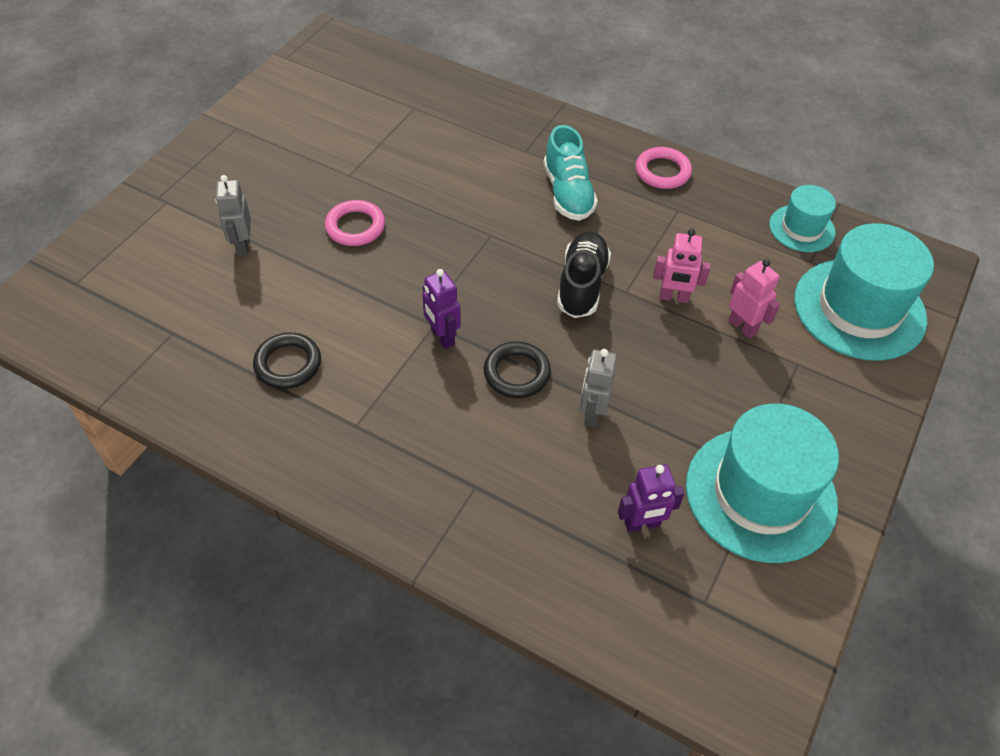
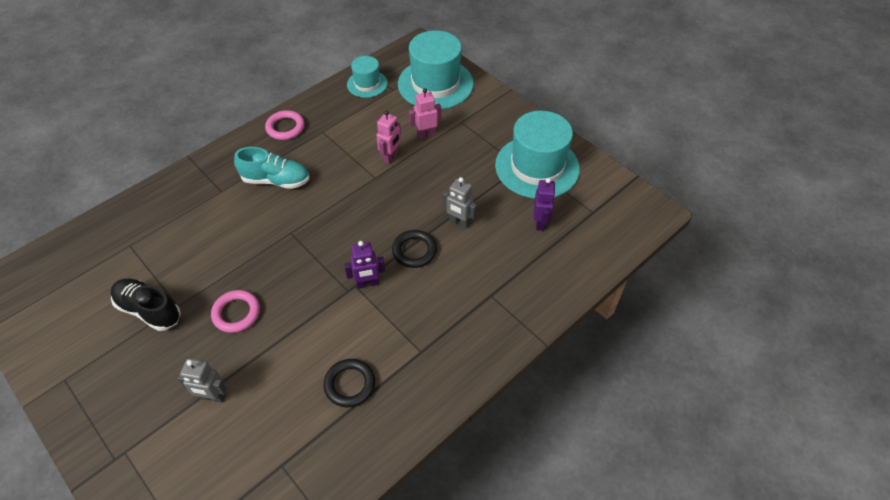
camera: 70 degrees left, 0 degrees up
black shoe [557,231,611,318] -> black shoe moved to [111,279,181,331]

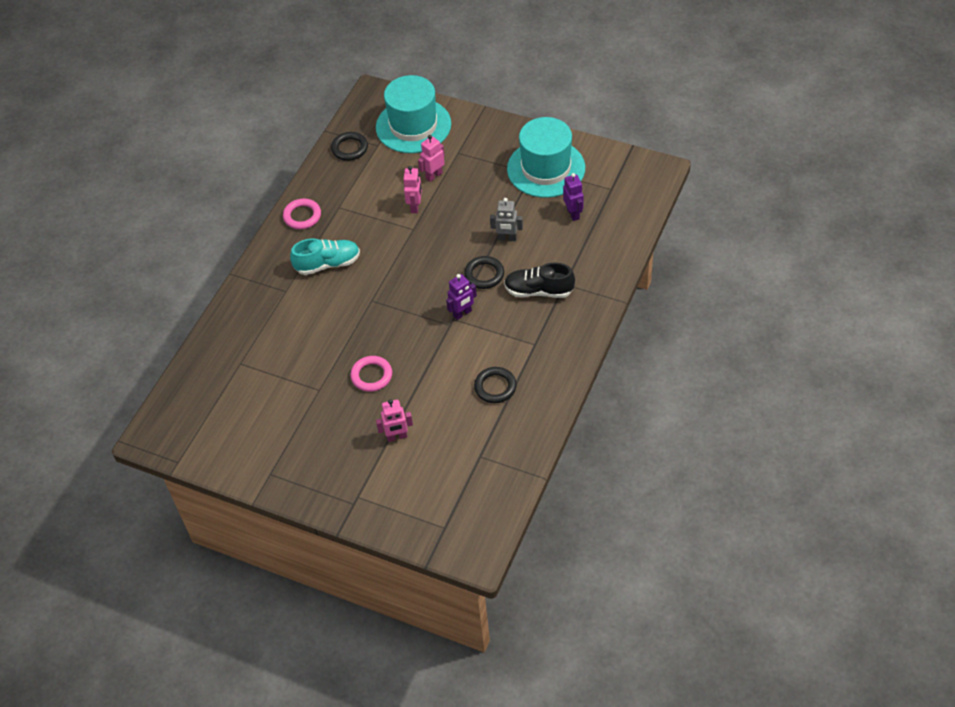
camera: 20 degrees left, 0 degrees up
black shoe [111,279,181,331] -> black shoe moved to [504,263,575,298]
grey robot [178,358,227,403] -> pink robot [376,399,413,442]
turquoise hat [347,56,388,98] -> black ring [331,132,368,161]

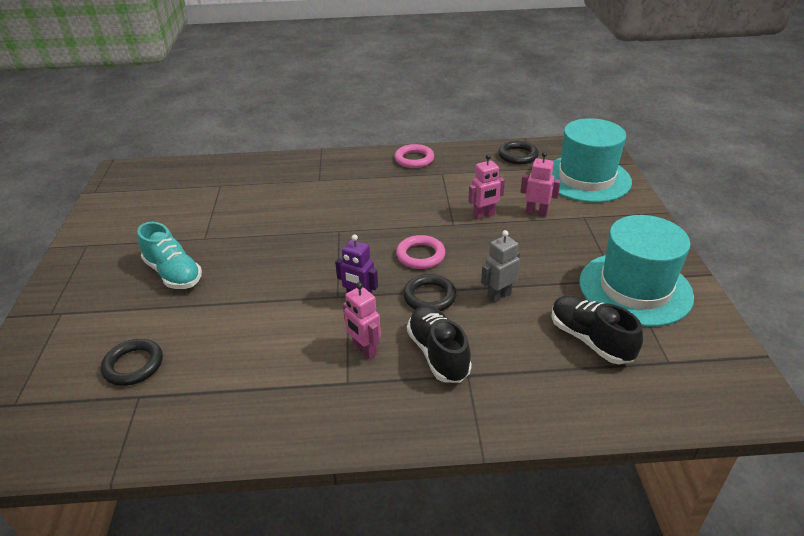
camera: 60 degrees right, 15 degrees down
turquoise shoe [290,239,360,275] -> turquoise shoe moved to [137,222,202,289]
pink ring [350,356,392,392] -> pink ring moved to [396,235,445,269]
pink robot [376,399,413,442] -> pink robot moved to [343,282,381,359]
black ring [474,367,517,403] -> black ring moved to [101,339,163,386]
grey robot [490,198,523,241] -> grey robot turned 75 degrees clockwise [481,230,520,303]
purple robot [563,173,584,221] -> black shoe [551,295,643,364]

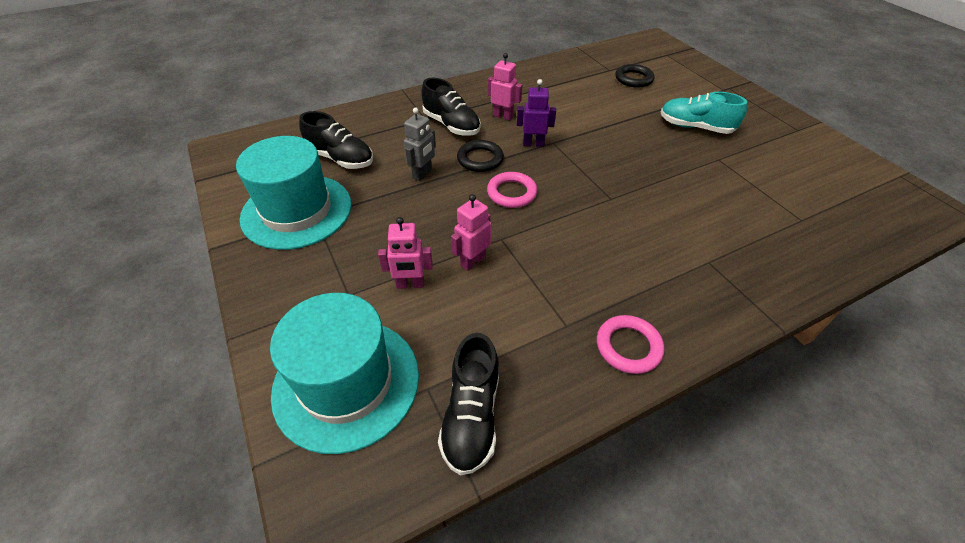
camera: 155 degrees right, 10 degrees up
black ring [498,141,539,164] -> black shoe [438,333,499,476]

